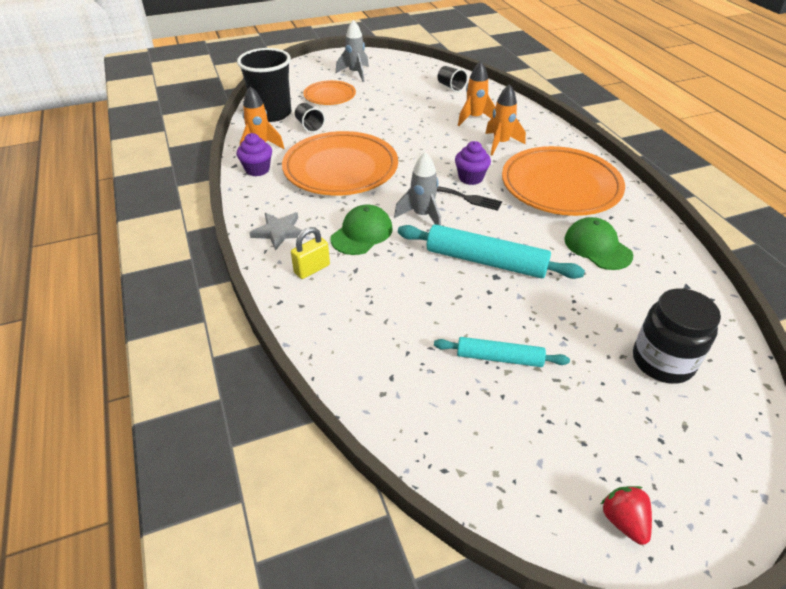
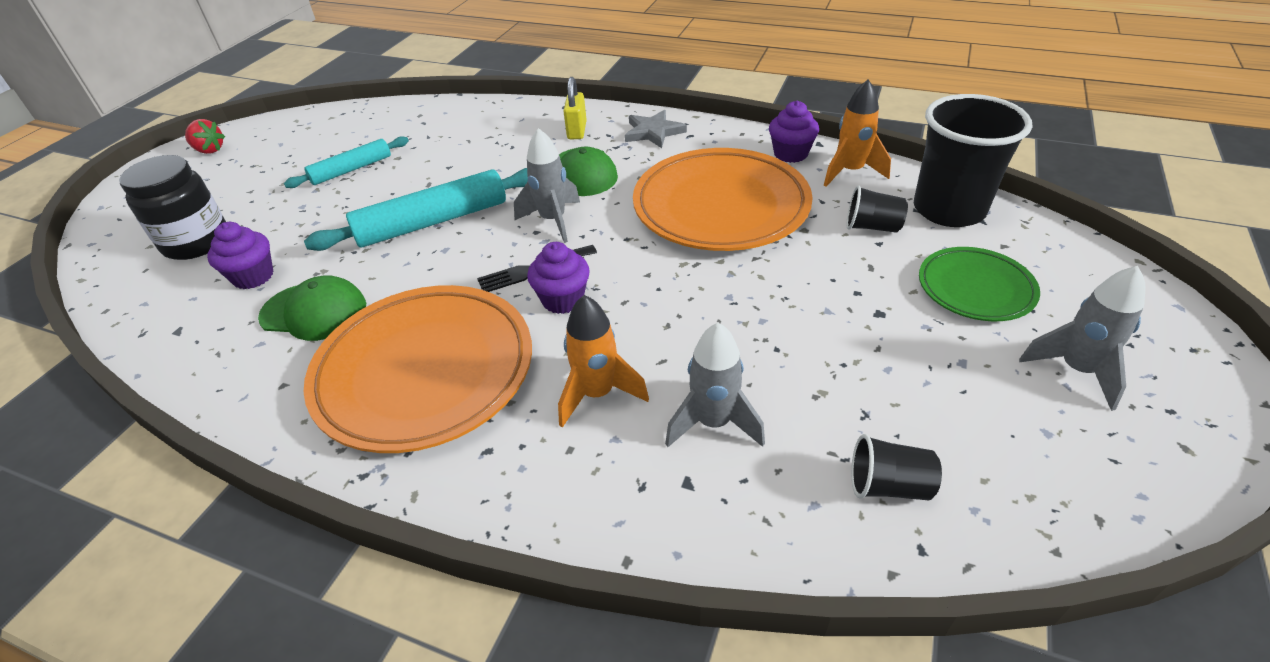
camera: 135 degrees right, 0 degrees up
orange plate [303,80,356,105] -> green plate [919,247,1040,321]
orange rocket [458,61,495,126] -> grey rocket [665,323,765,447]
none -> purple cupcake [207,222,273,289]

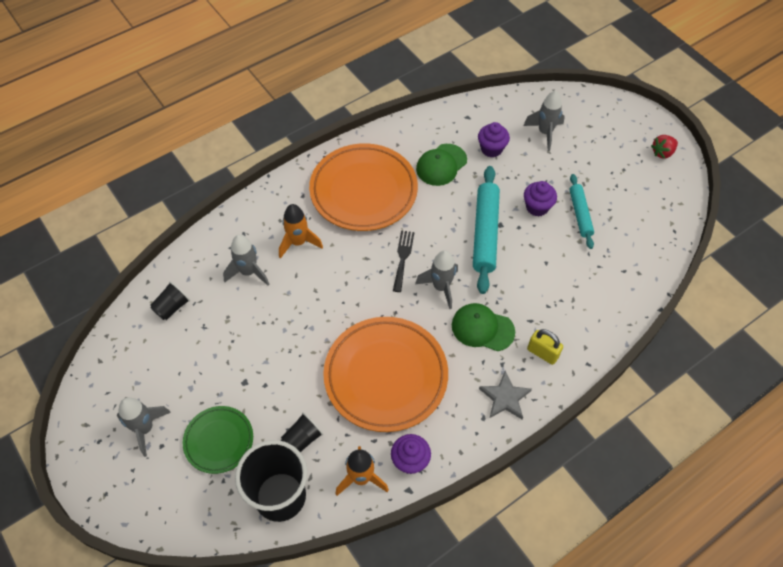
camera: 120 degrees right, 15 degrees up
black jar [119,155,226,260] -> grey rocket [523,91,565,151]
purple cupcake [527,242,590,314] -> purple cupcake moved to [524,181,557,217]

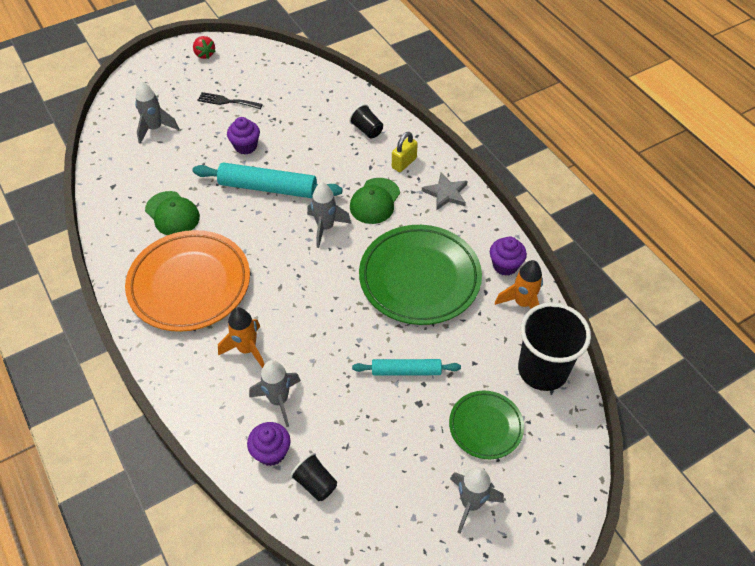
camera: 85 degrees left, 5 degrees down
black cup [281,412,323,452] -> black cup moved to [349,104,383,138]
orange plate [323,317,448,432] -> green plate [359,225,482,325]
black fork [393,230,414,292] -> black fork moved to [197,92,263,109]
purple cupcake [478,122,510,157] -> purple cupcake moved to [247,422,291,466]
turquoise rolling pin [569,174,594,249] -> turquoise rolling pin moved to [352,359,461,376]

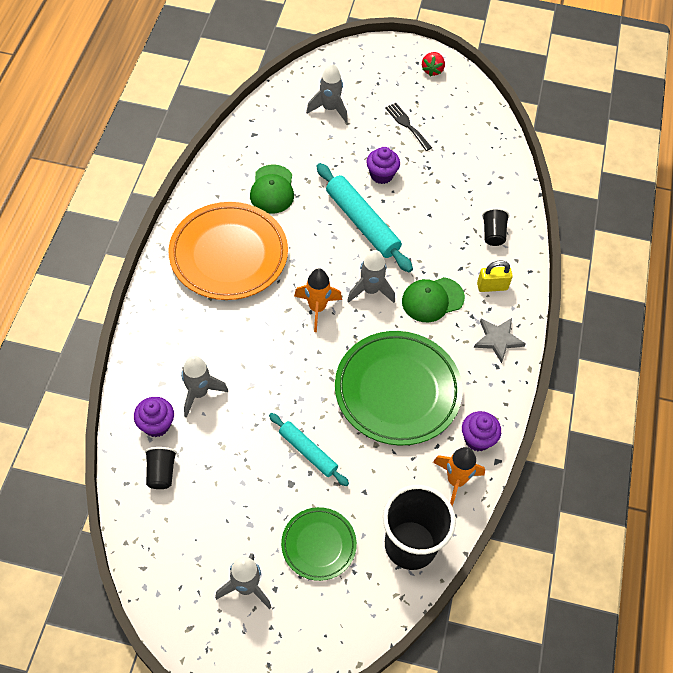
camera: 40 degrees right, 5 degrees up
orange rocket [218,307,265,368] -> orange rocket moved to [294,268,342,332]

